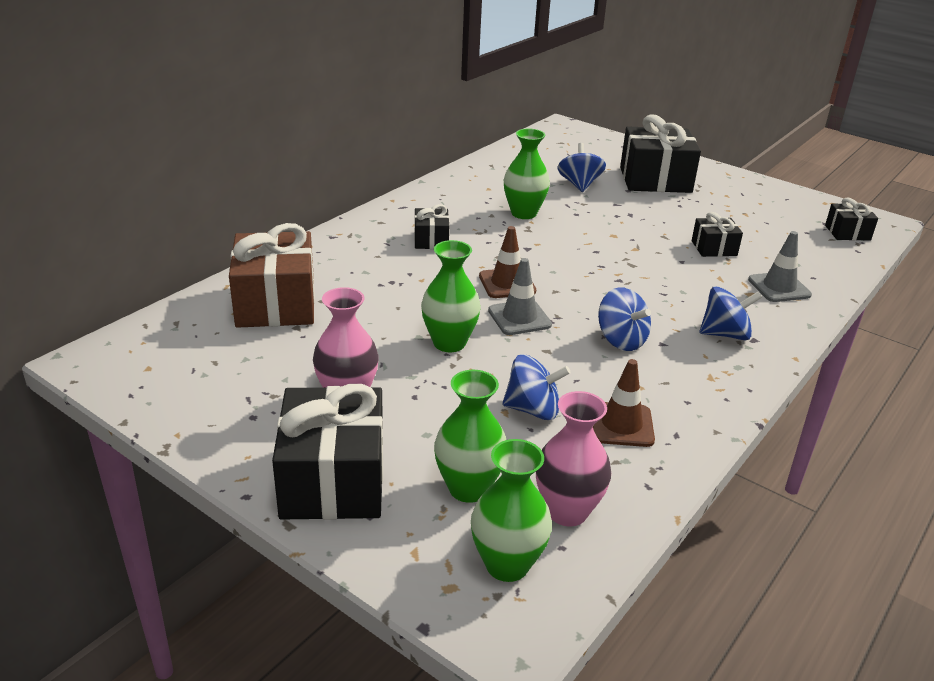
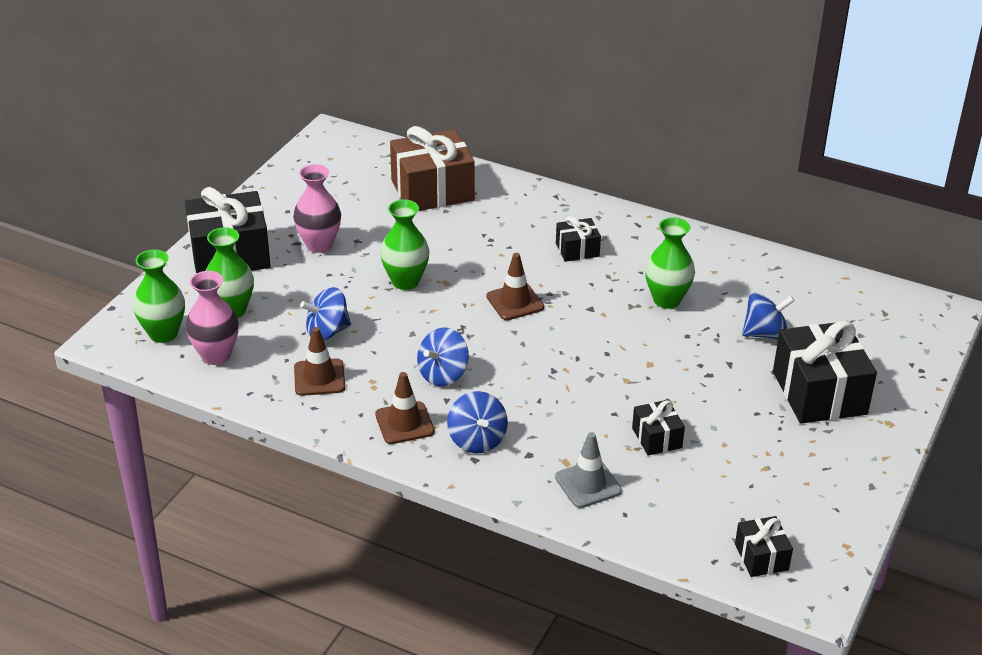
camera: 80 degrees right, 5 degrees up
grey traffic cone [488,258,552,335] -> none
blue spinning top [502,354,571,420] -> blue spinning top turned 75 degrees clockwise [300,287,351,341]
none -> brown traffic cone [375,372,435,444]

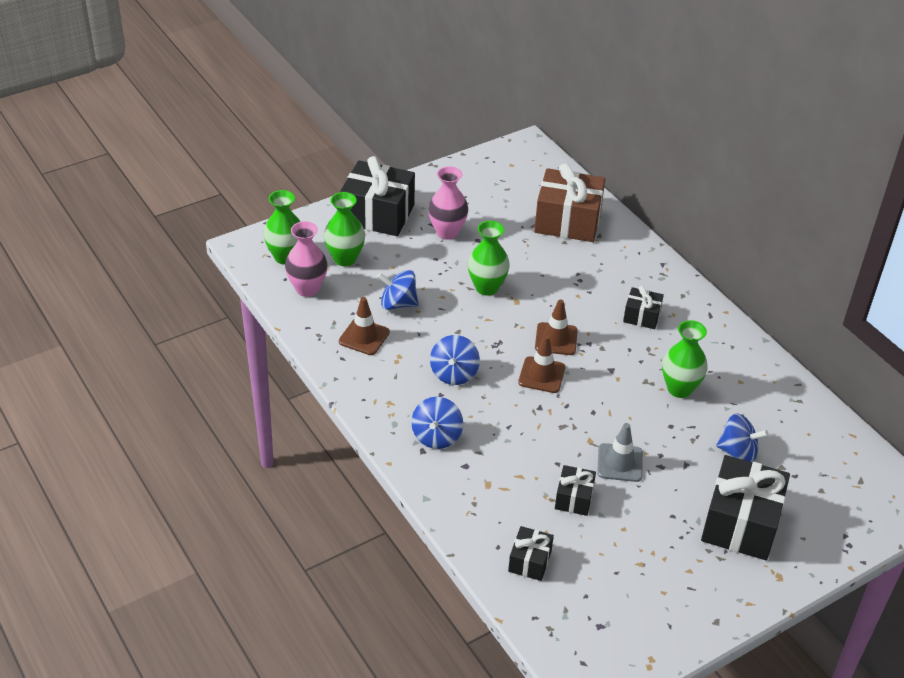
camera: 30 degrees right, 5 degrees up
brown traffic cone [375,372,435,444] -> brown traffic cone moved to [518,335,565,393]
blue spinning top [417,327,469,386] -> blue spinning top turned 60 degrees counterclockwise [430,335,480,385]
grey traffic cone [555,432,622,508] -> grey traffic cone moved to [597,423,643,482]
black gift [735,516,793,577] -> black gift moved to [508,526,554,581]

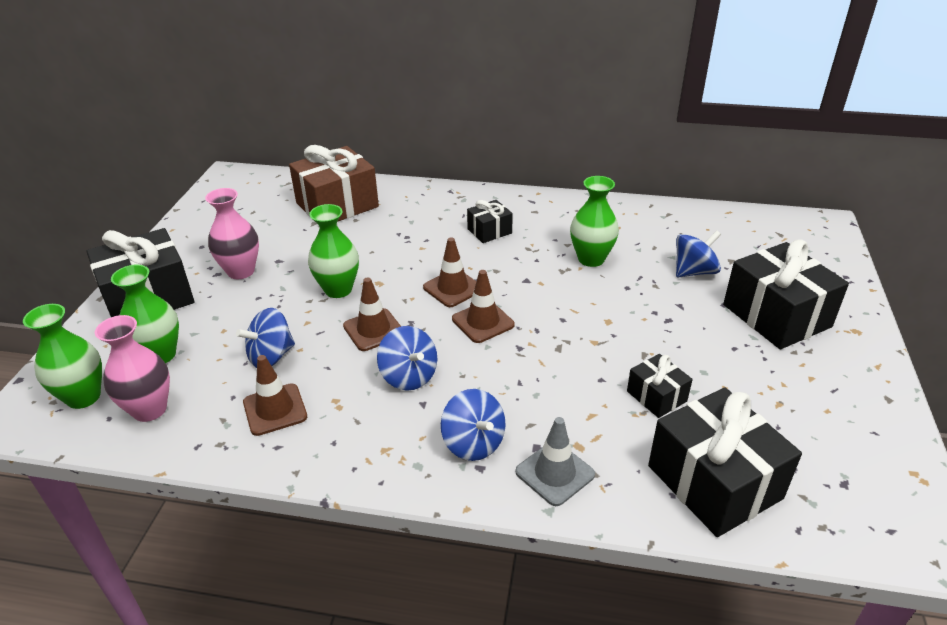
camera: 45 degrees left, 5 degrees down
black gift [508,526,554,581] -> black gift [648,387,802,537], size x1.97
grey traffic cone [597,423,643,482] -> grey traffic cone moved to [515,417,595,506]
none -> brown traffic cone [343,277,401,351]

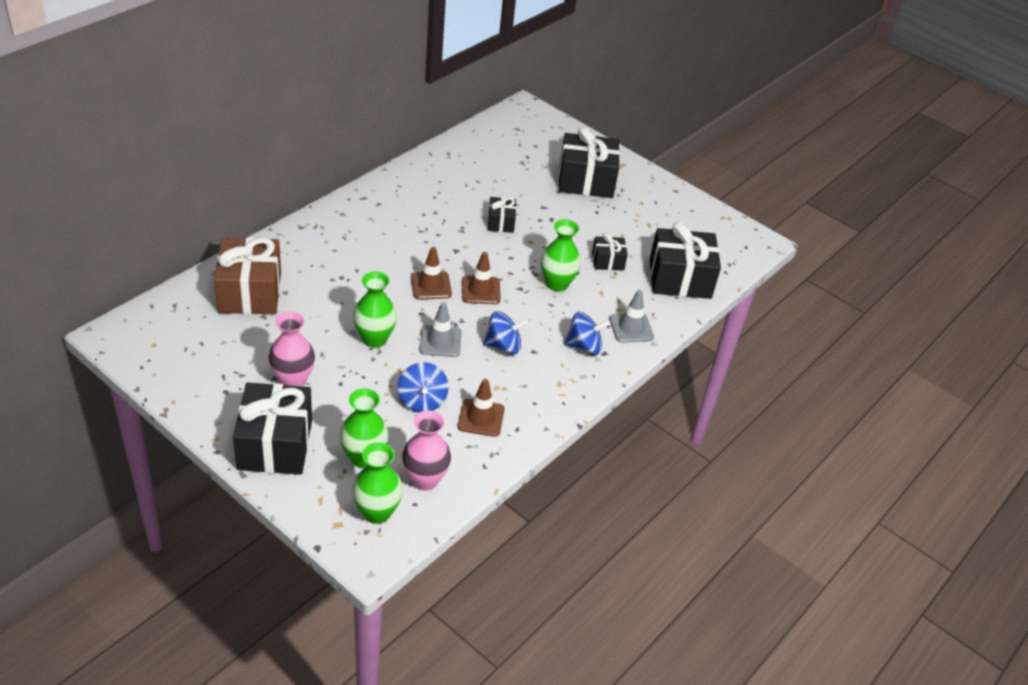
camera: 65 degrees left, 5 degrees up
brown traffic cone [343,277,401,351] -> grey traffic cone [420,302,462,357]
black gift [467,200,513,243] -> black gift moved to [488,197,516,233]
green vase [570,176,619,267] -> green vase moved to [541,219,581,292]
blue spinning top [676,230,721,278] -> none

